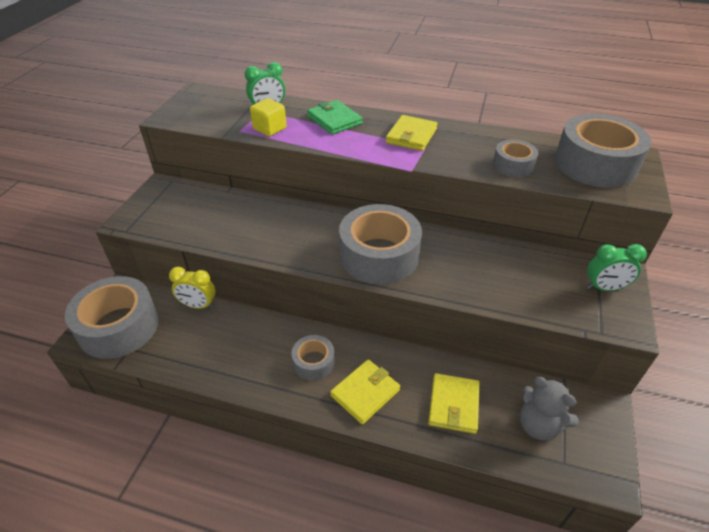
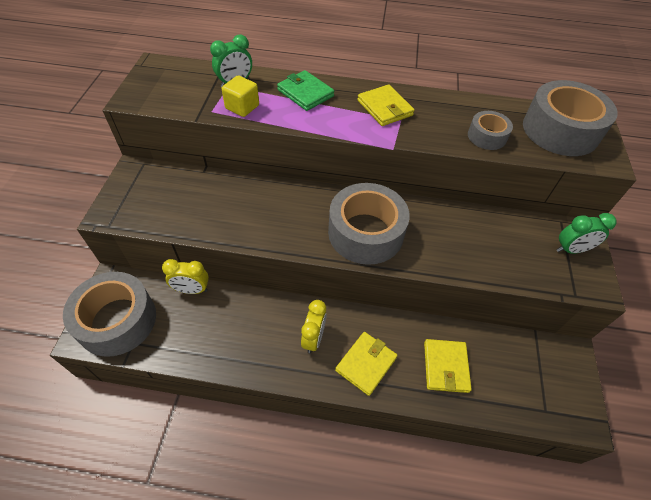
camera: 10 degrees left, 10 degrees up
grey tape [292,335,335,381] -> yellow clock [301,300,327,353]
yellow wallet [386,115,438,151] -> yellow wallet turned 45 degrees counterclockwise [357,85,415,126]
grey teddy bear [520,377,579,440] -> none

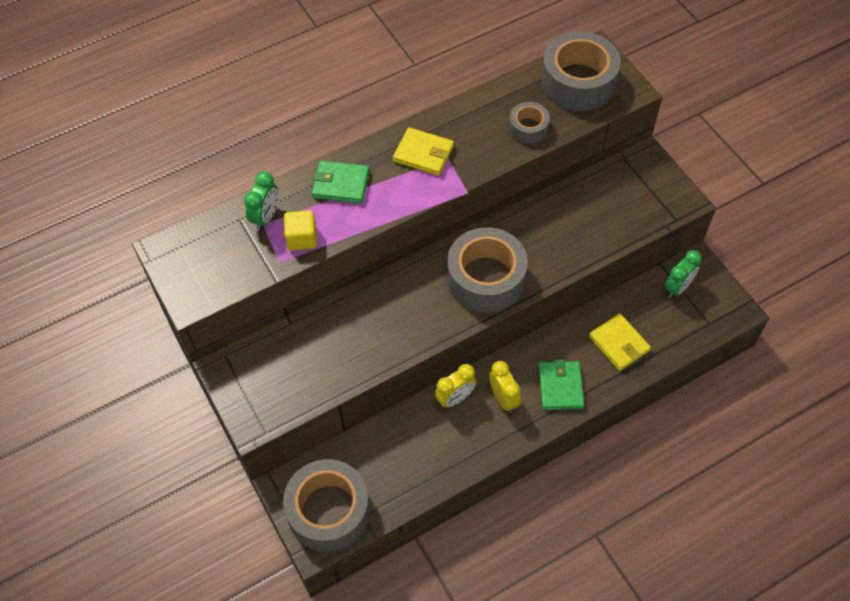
camera: 35 degrees left, 5 degrees up
yellow clock [162,259,209,294] -> yellow clock moved to [435,364,477,408]
yellow wallet [335,332,398,396] -> green wallet [538,359,584,410]
green clock [556,213,617,254] -> green clock moved to [665,250,702,298]

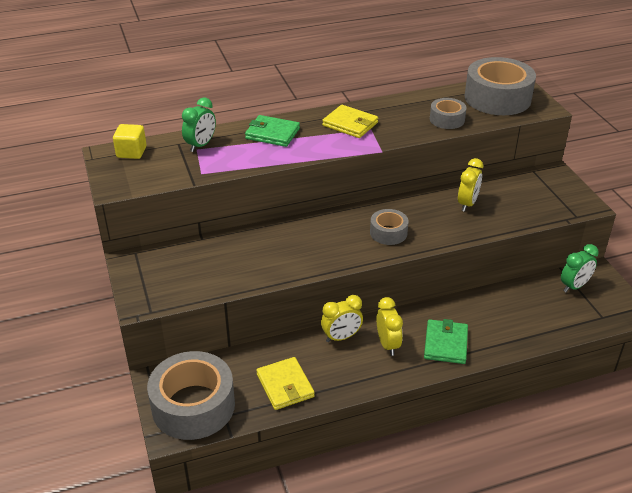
camera: 10 degrees right, 20 degrees down
yellow cube [284,210,317,250] -> yellow cube moved to [113,124,147,159]
grey tape [447,227,528,313] -> grey tape [370,209,409,245], size x0.51
yellow wallet [589,313,651,371] -> yellow wallet moved to [256,357,315,410]
none -> yellow clock [458,158,483,212]

